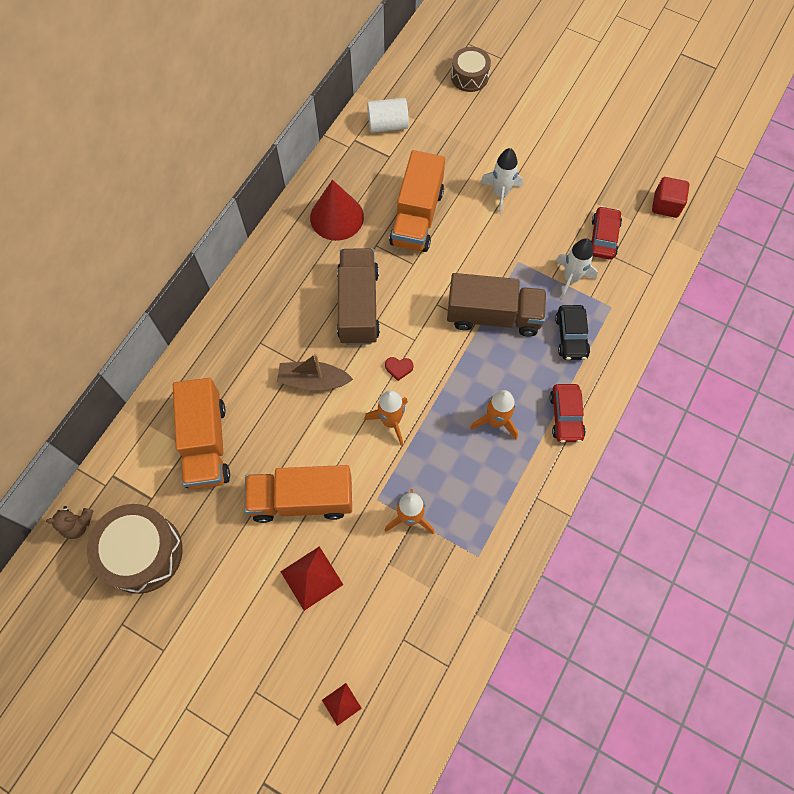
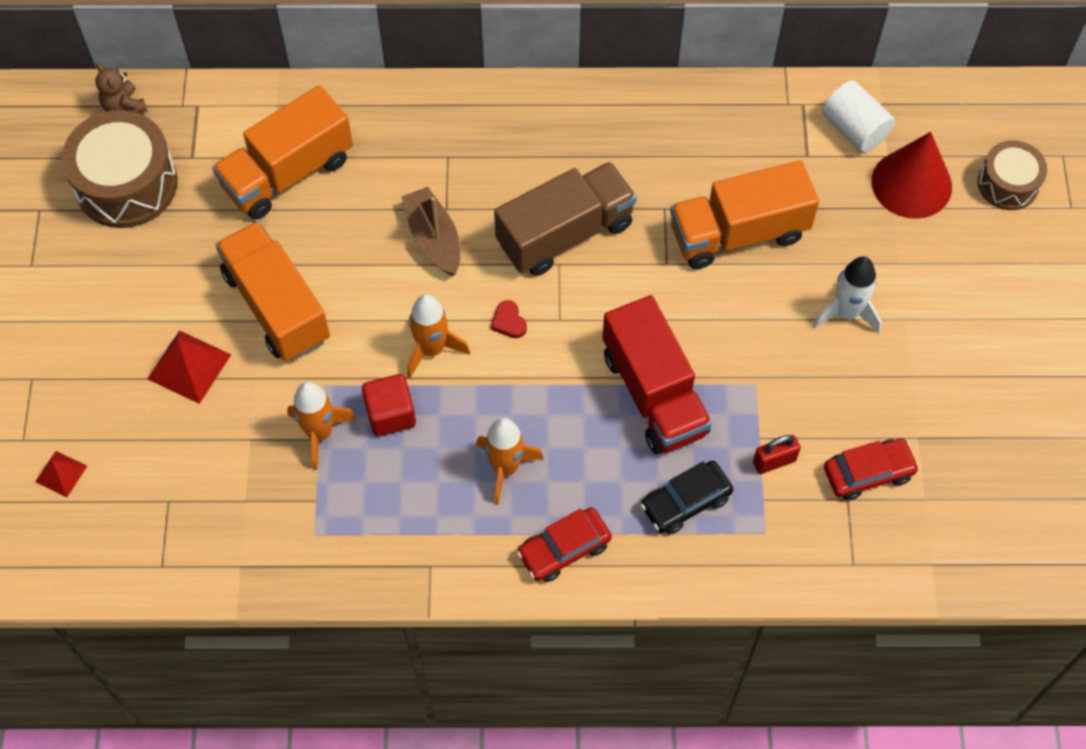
camera: 60 degrees right, 5 degrees down
red cone [310,180,364,241] -> red cone moved to [872,132,952,219]
brown truck [447,273,547,337] -> red truck [602,295,712,454]
white rocket [556,238,598,299] -> red padlock [753,435,801,474]
red cube [652,177,689,218] -> red cube moved to [362,374,416,436]

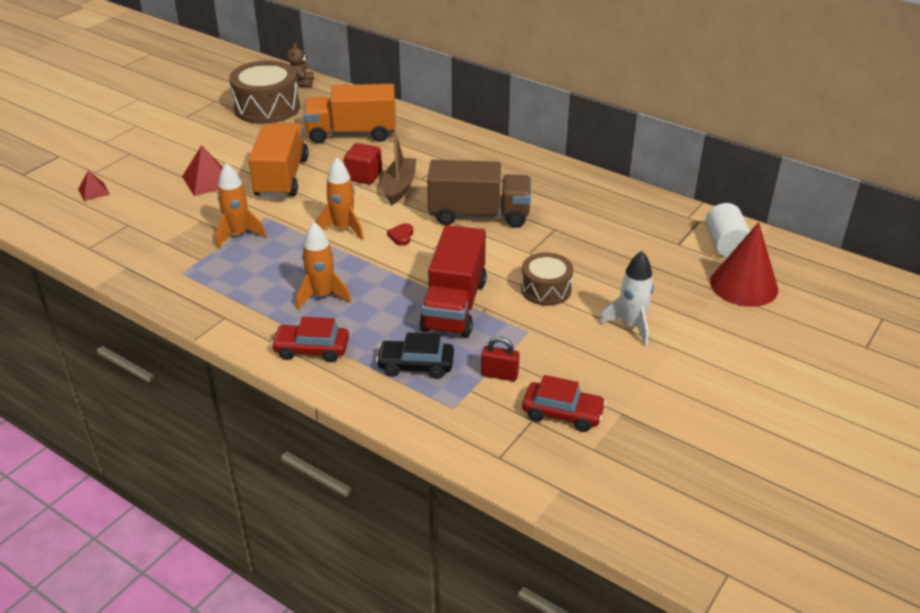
camera: 35 degrees right, 25 degrees down
red cube [362,374,416,436] -> red cube moved to [344,143,382,184]
orange truck [670,160,819,269] -> none
brown drum [978,140,1047,210] -> brown drum moved to [521,253,573,306]

